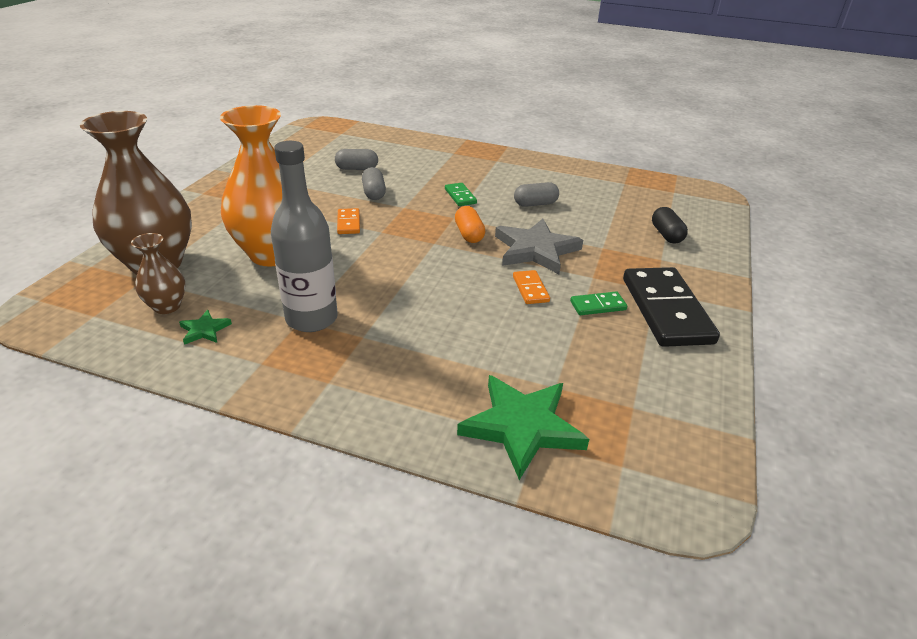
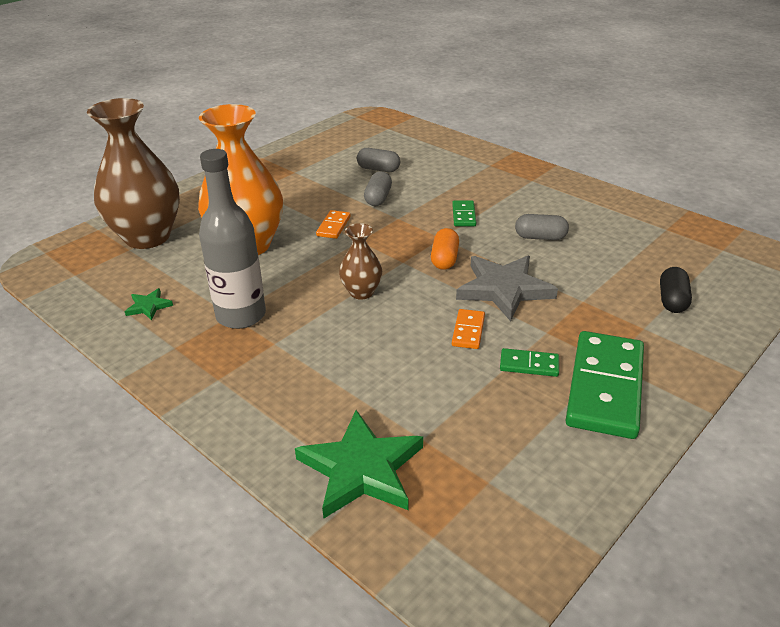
camera: 25 degrees right, 0 degrees up
brown vase [131,233,186,314] -> brown vase moved to [339,223,382,300]
black domino [623,267,720,347] -> green domino [565,331,644,439]

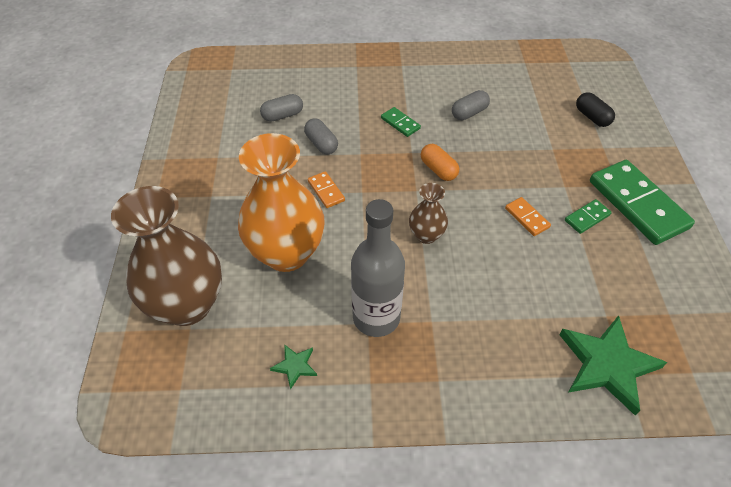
camera: 45 degrees left, 15 degrees up
grey star [456,256,558,321] -> none

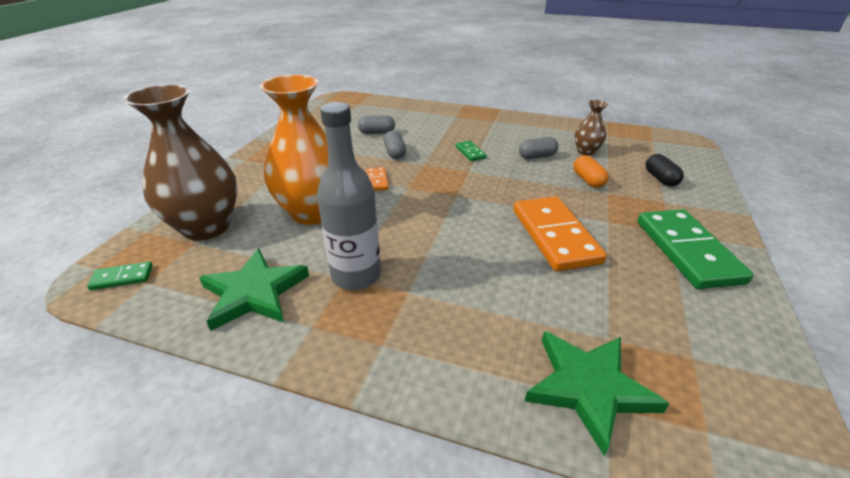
camera: 20 degrees right, 15 degrees down
green star [270,344,317,390] -> green star [199,248,309,331], size x2.18
brown vase [409,183,448,244] -> brown vase moved to [574,100,608,156]
orange capsule [421,144,459,181] -> orange capsule moved to [573,155,609,188]
orange domino [505,197,551,236] -> orange domino [513,196,607,271], size x2.23
green domino [565,199,612,234] -> green domino moved to [87,261,153,290]

